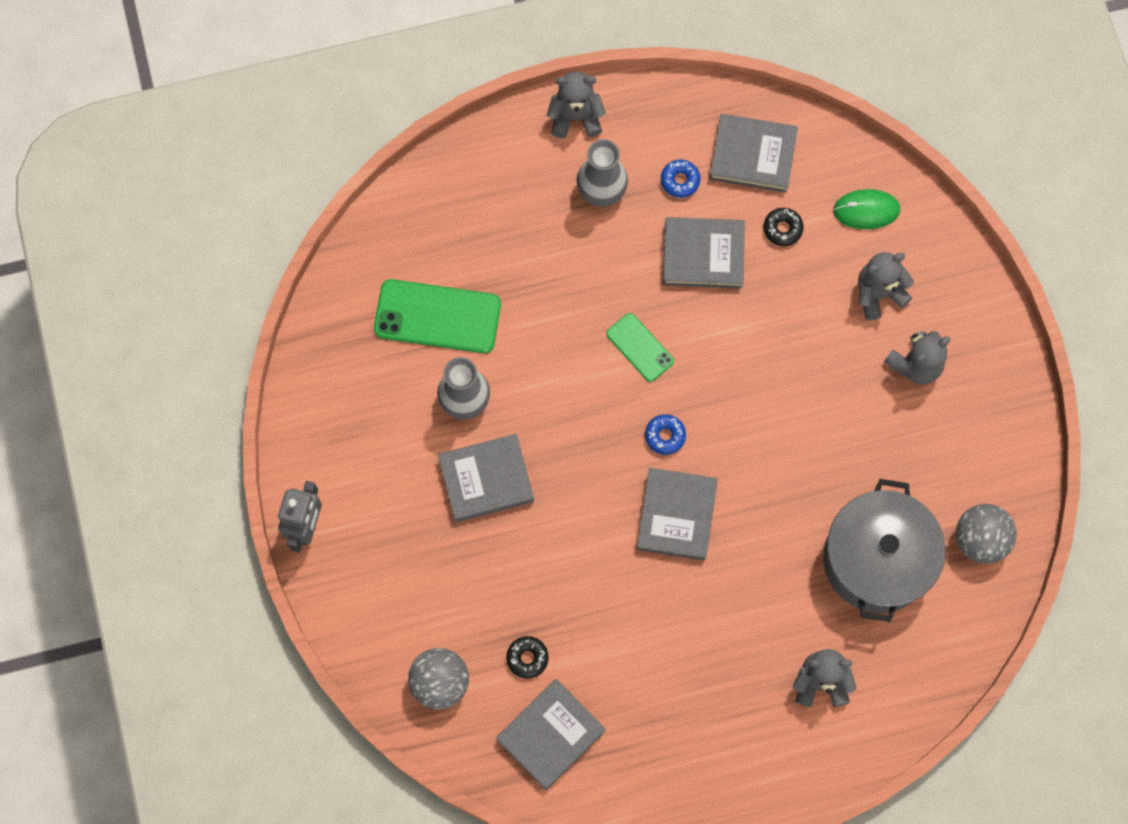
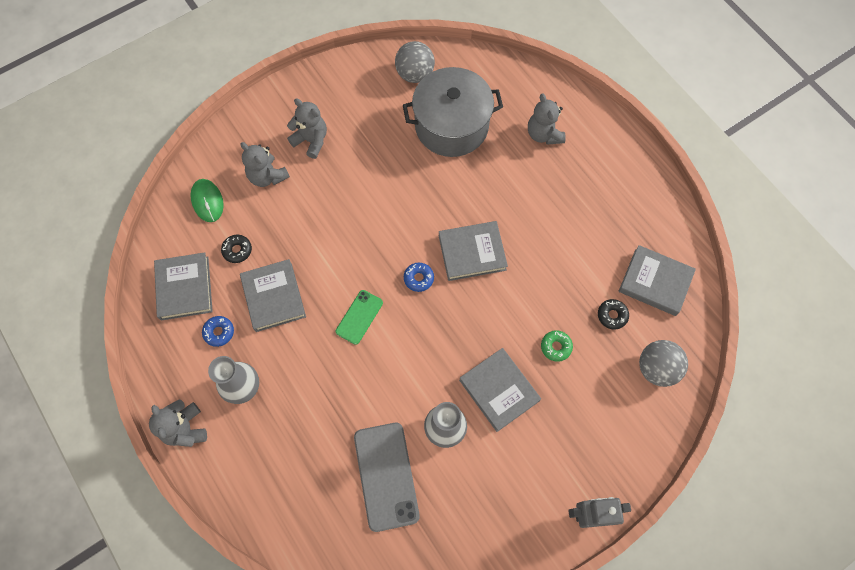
camera: 110 degrees left, 5 degrees down
green phone [374,279,501,353] -> grey phone [354,423,420,532]
none -> green donut [541,330,573,362]

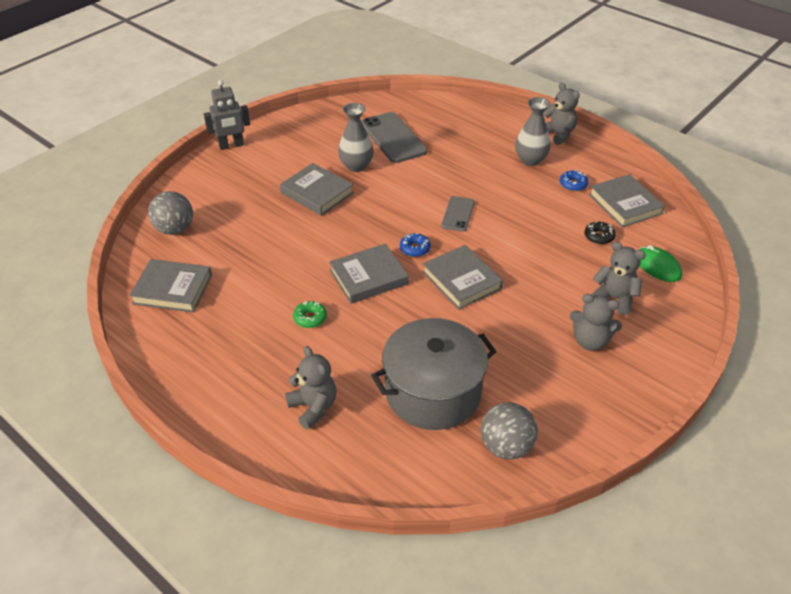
camera: 165 degrees right, 25 degrees down
grey book [240,259,306,332] -> grey book moved to [423,245,503,310]
green phone [336,290,383,345] -> grey phone [441,196,475,232]
green donut [541,330,573,362] -> green donut moved to [293,301,327,328]
black donut [598,299,629,329] -> none

